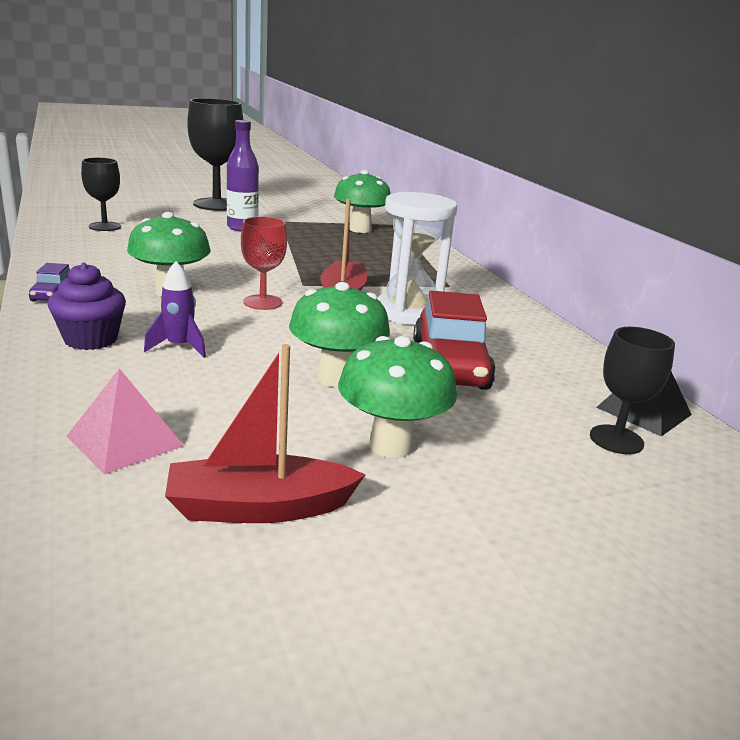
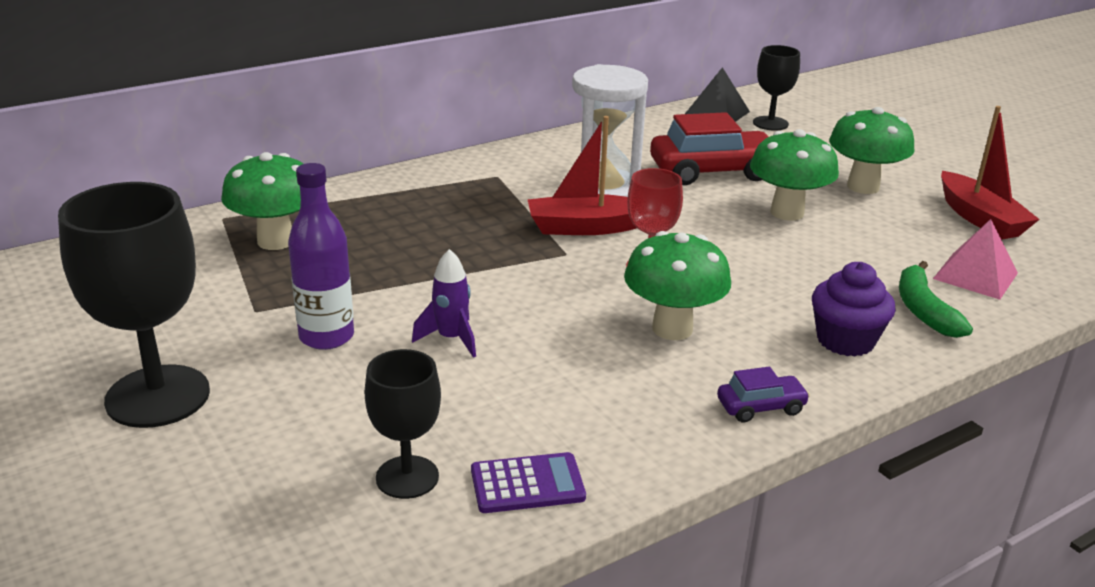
camera: 100 degrees left, 5 degrees up
purple rocket [144,261,206,358] -> purple rocket moved to [412,249,476,358]
none -> purple calculator [471,452,586,513]
none -> green banana [899,261,973,338]

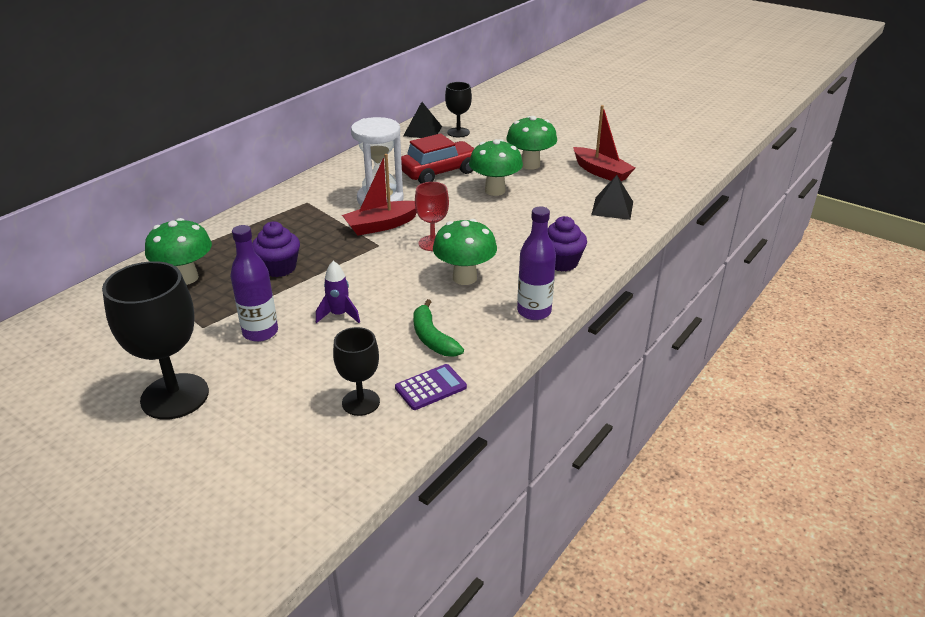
camera: 20 degrees left, 5 degrees up
purple car [717,367,810,423] -> purple bottle [517,207,556,320]
green banana [899,261,973,338] -> green banana moved to [413,299,464,357]
pink pyramid [933,219,1018,300] -> black pyramid [591,175,633,220]
none -> purple cupcake [252,222,300,277]

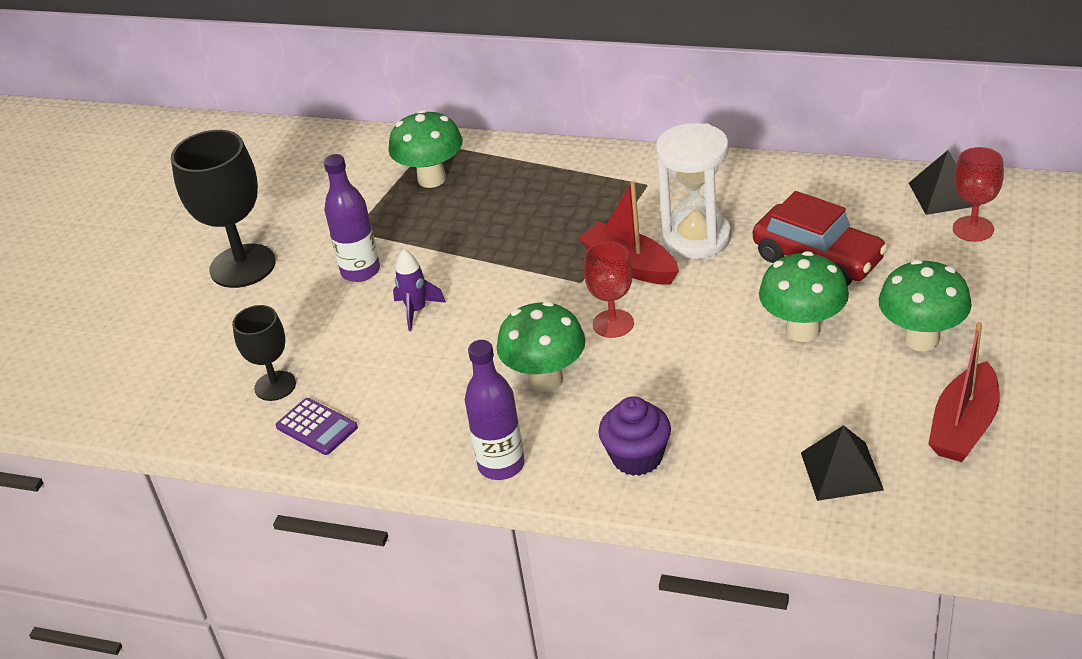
camera: 75 degrees right, 5 degrees up
purple cupcake [252,222,300,277] -> none
green banana [413,299,464,357] -> none
black goblet [445,82,472,137] -> red goblet [953,147,1004,242]

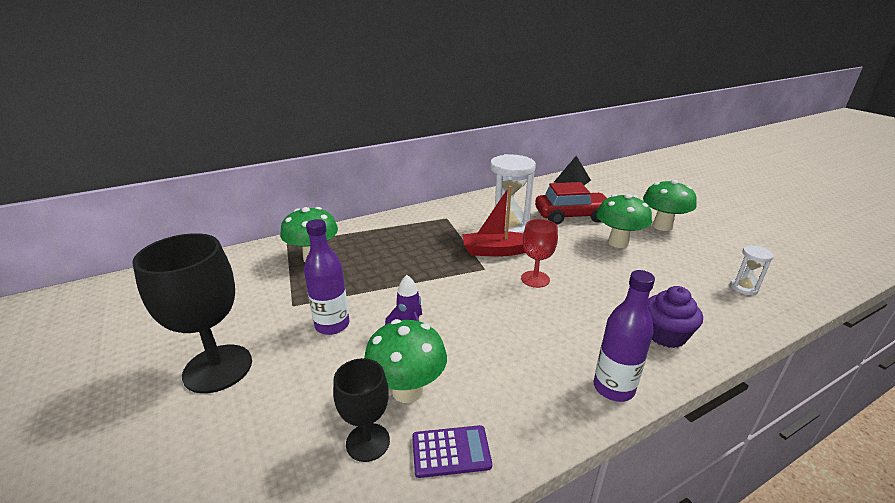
camera: 50 degrees left, 10 degrees down
green mushroom [497,301,586,392] -> green mushroom moved to [364,319,447,403]
black pyramid [801,425,884,501] -> white hourglass [730,245,774,295]
red boat [928,322,1000,462] -> none
red goblet [953,147,1004,242] -> none

